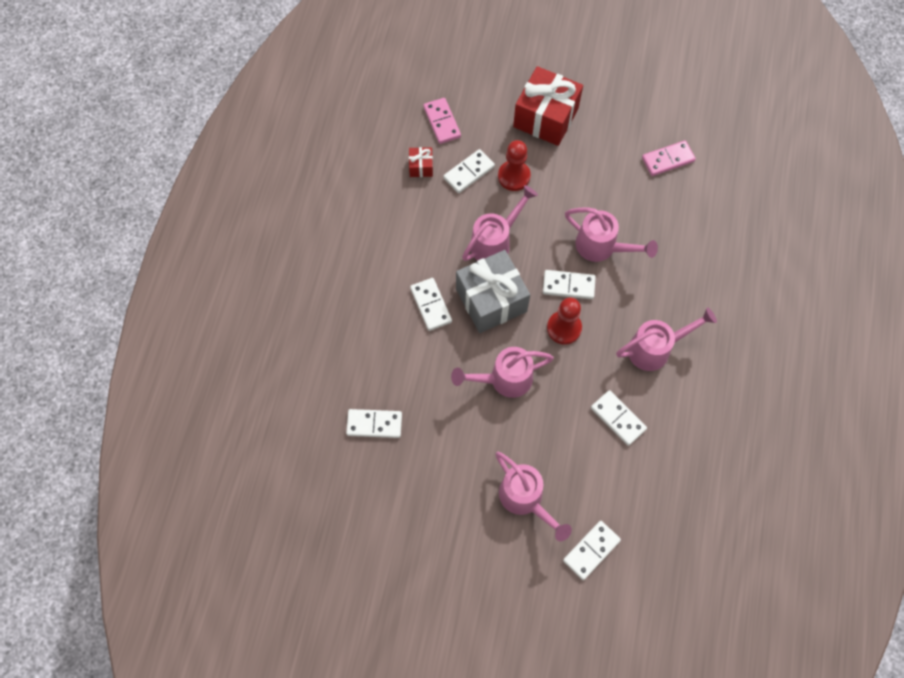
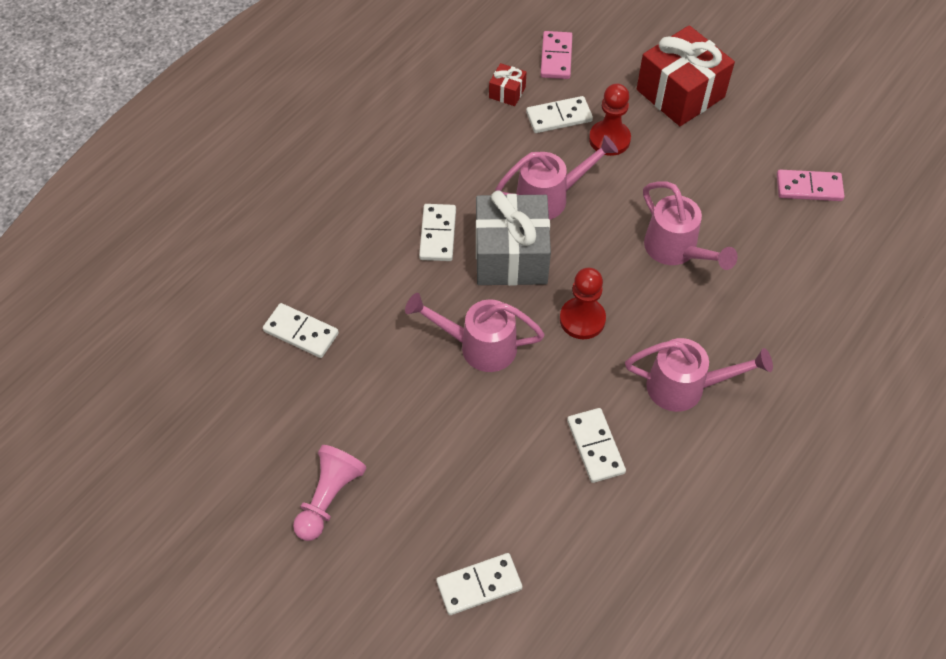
camera: 25 degrees right, 10 degrees down
pink watering can [495,452,572,541] -> none
white domino [543,270,596,299] -> none
none -> pink pawn [293,445,367,541]

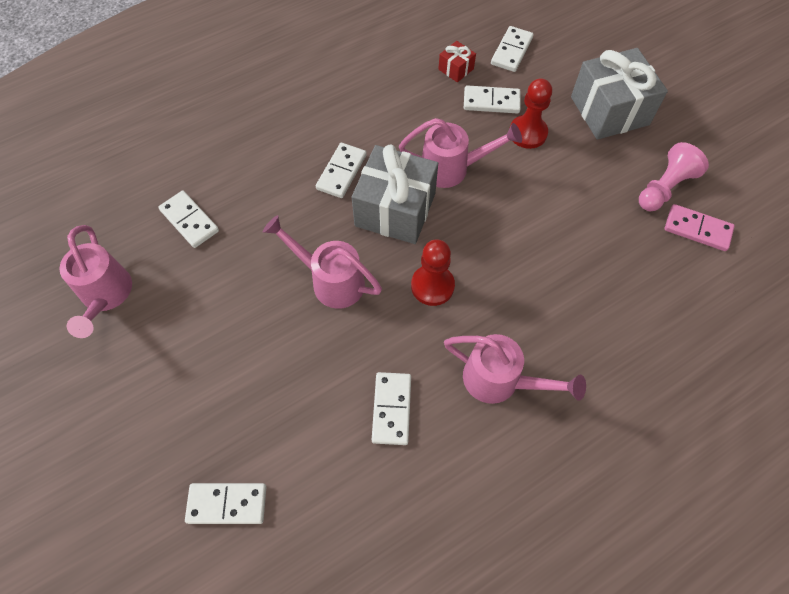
camera: 20 degrees right, 5 degrees up
pink pawn [293,445,367,541] -> pink pawn moved to [639,142,709,211]
pink domino [541,31,572,79] -> white domino [491,26,533,72]
red gift [637,25,735,126] -> grey gift [571,48,668,140]
pink watering can [643,181,738,270] -> pink watering can moved to [59,225,132,338]

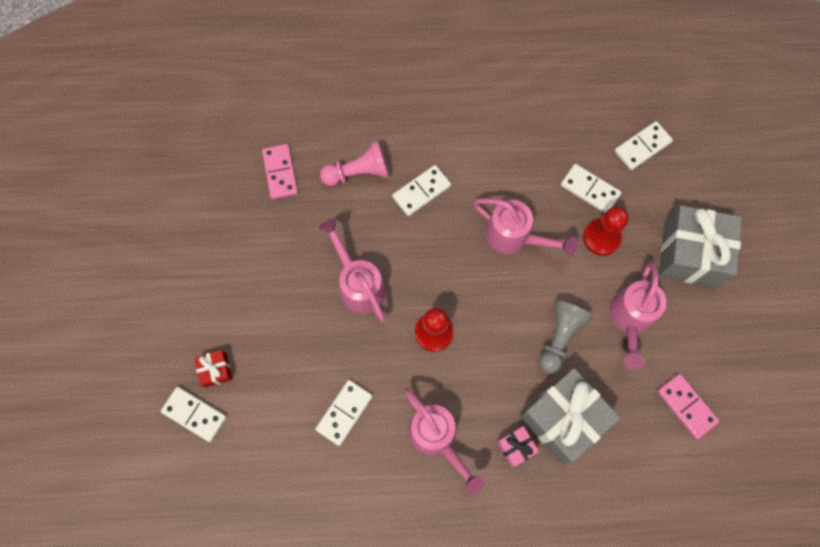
camera: 30 degrees right, 10 degrees up
pink watering can [59,225,132,338] -> pink watering can moved to [610,261,667,370]
white domino [158,191,219,248] -> pink domino [262,144,298,200]
grey gift [352,144,438,244] -> grey gift moved to [520,368,620,464]
red gift [438,41,476,82] -> red gift moved to [194,350,233,388]
pink pawn [639,142,709,211] -> pink pawn moved to [320,141,389,186]
none -> pink gift [497,426,539,467]
none -> grey pawn [539,300,593,374]

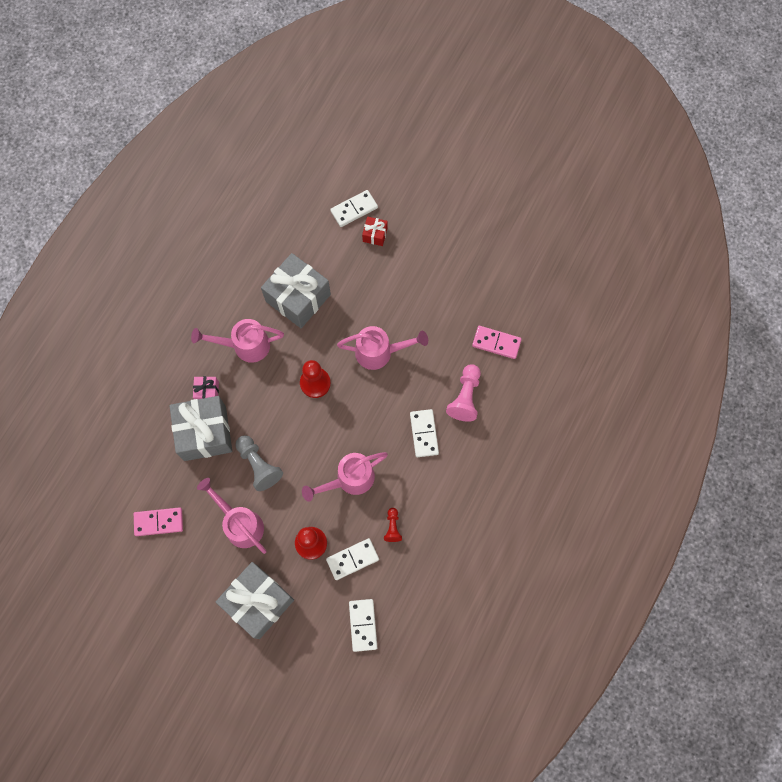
camera: 120 degrees right, 0 degrees up
white domino [315,380,373,446] -> grey gift [261,253,331,328]
none -> red pawn [384,508,402,542]

